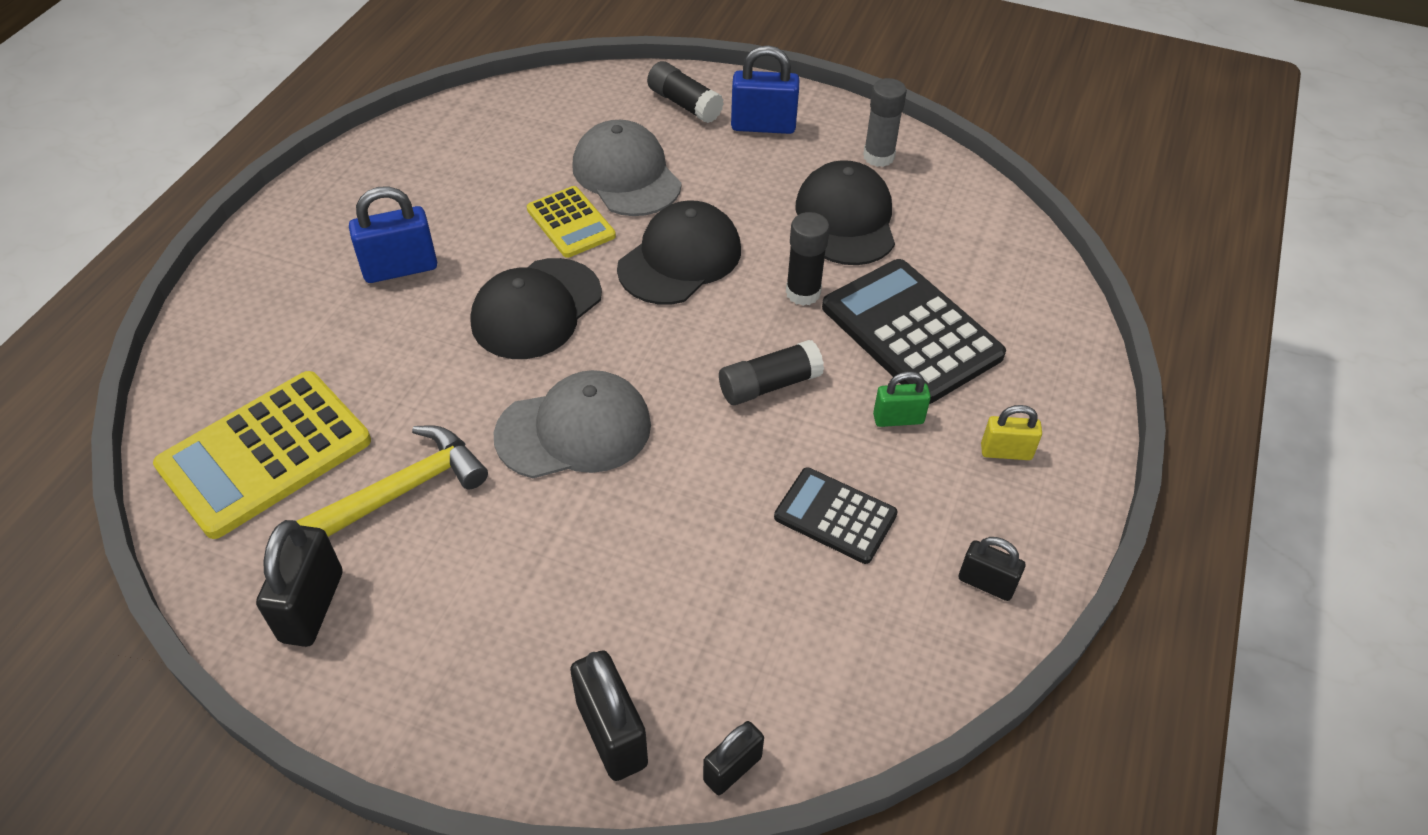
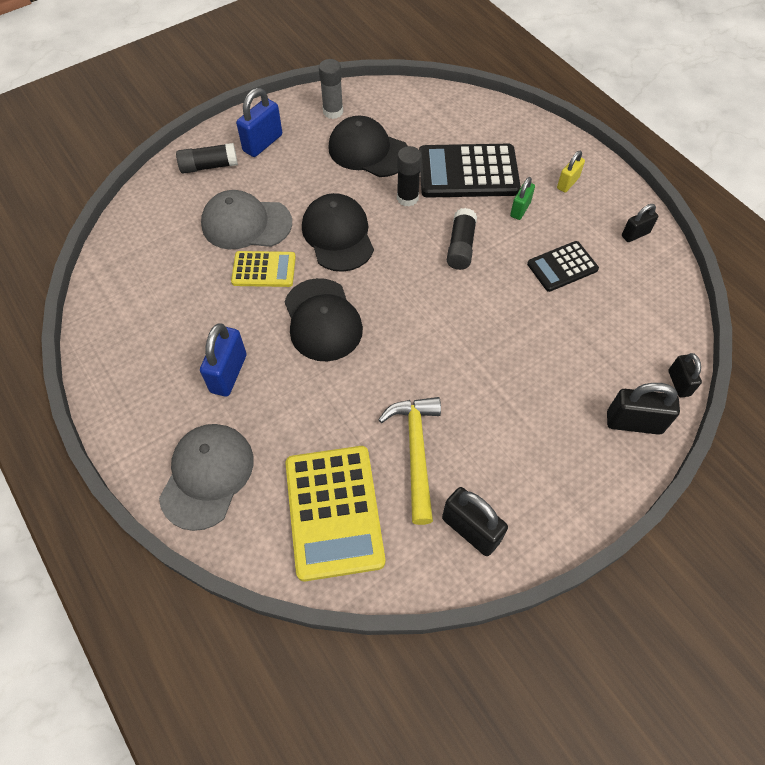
camera: 55 degrees left, 10 degrees up
grey cap [494,370,651,478] -> grey cap moved to [159,424,254,531]

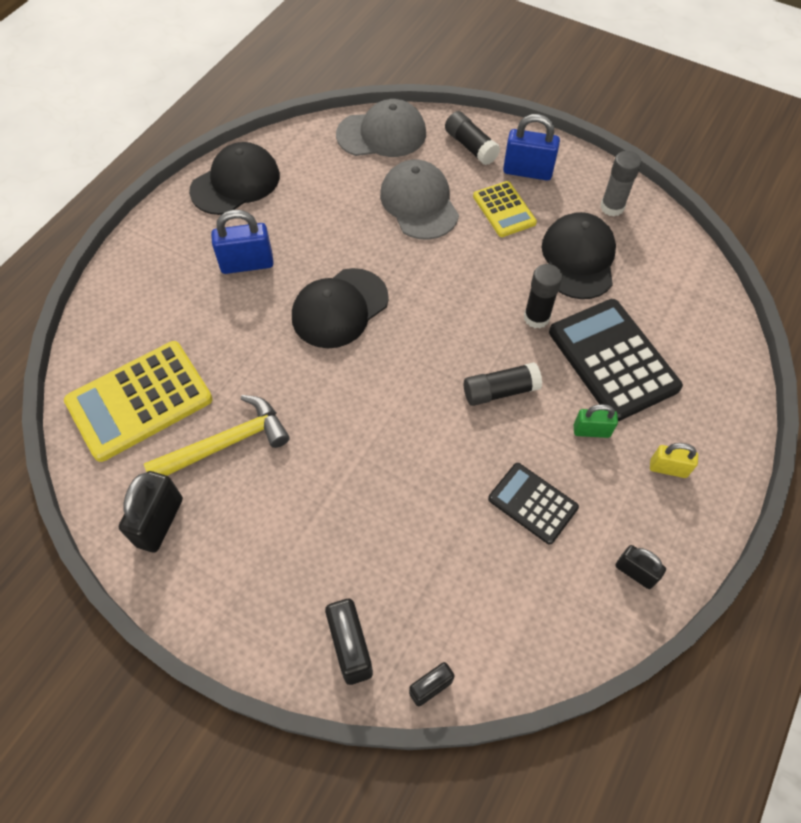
camera: 65 degrees right, 0 degrees up
grey cap [159,424,254,531] -> grey cap moved to [336,99,426,157]
yellow calculator [231,251,296,287] -> yellow calculator moved to [473,181,537,237]
black cap [302,193,374,272] -> black cap moved to [189,142,280,215]

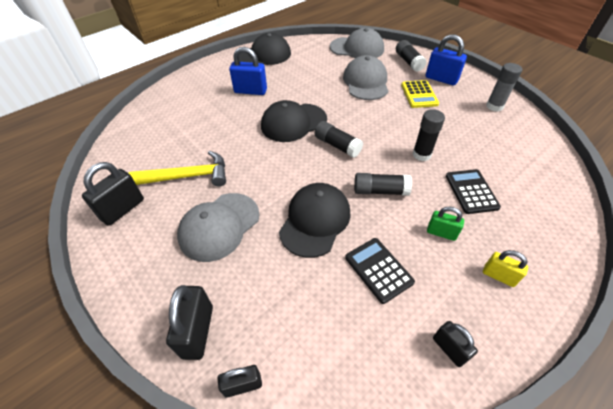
camera: 20 degrees right, 10 degrees down
yellow calculator [64,341,213,462] -> none
black cap [542,212,616,299] -> black cap moved to [279,183,351,258]
black calculator [549,299,683,421] -> black calculator [446,169,501,214], size x0.58
none -> grey cap [177,193,259,262]
none -> black glue stick [315,121,363,158]

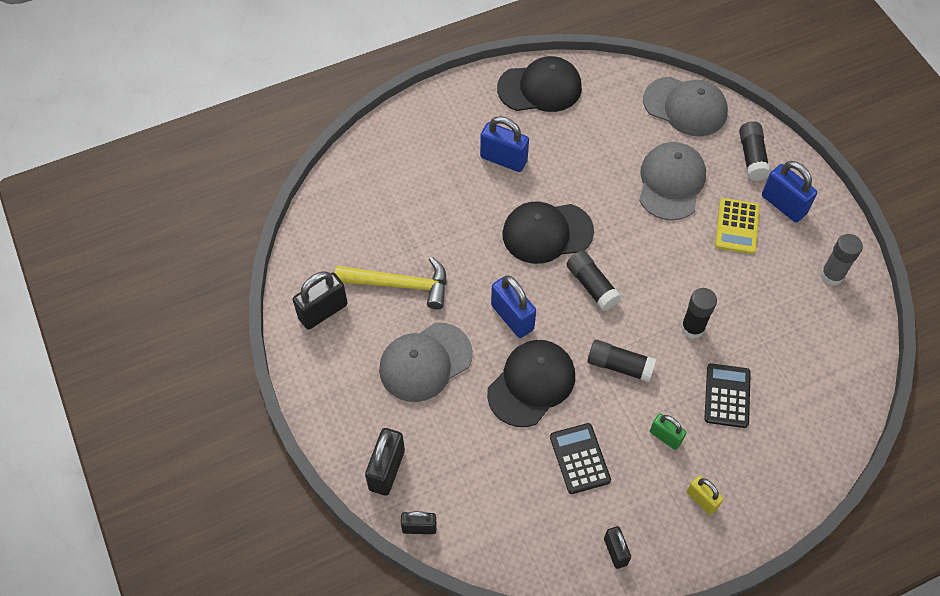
camera: 15 degrees right, 10 degrees up
none -> blue padlock [491,276,536,338]

